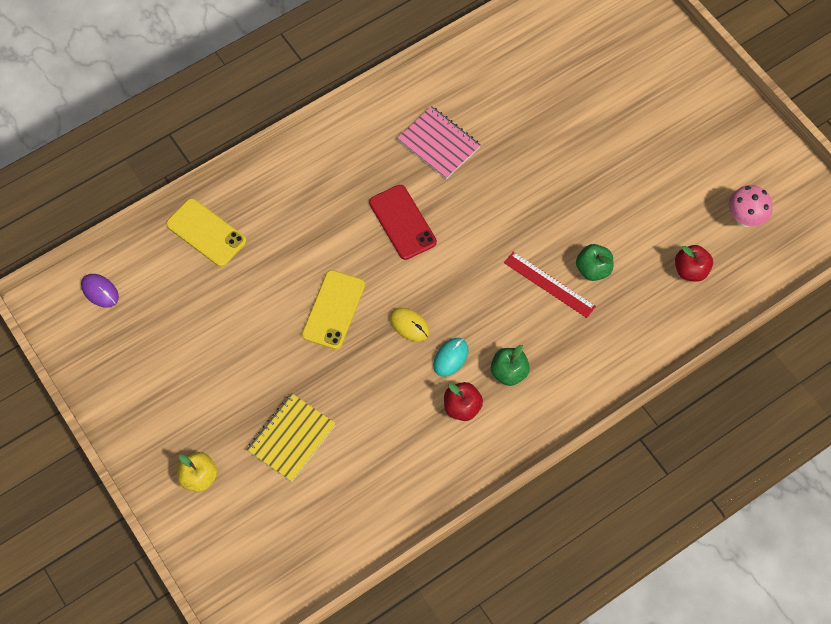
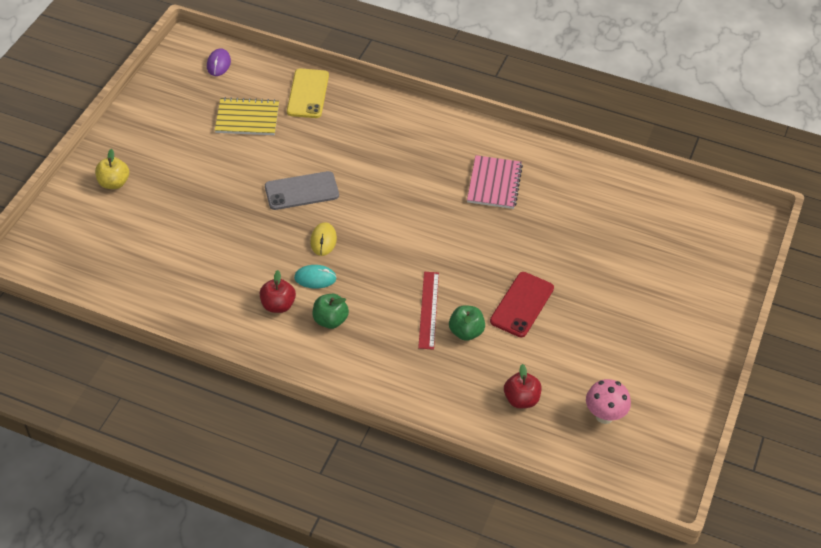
camera: 55 degrees right, 15 degrees down
yellow notebook [247,393,336,482] -> yellow notebook moved to [215,97,279,135]
yellow phone [302,270,365,350] -> grey phone [265,171,339,210]
red phone [369,185,437,260] -> red phone moved to [490,272,554,337]

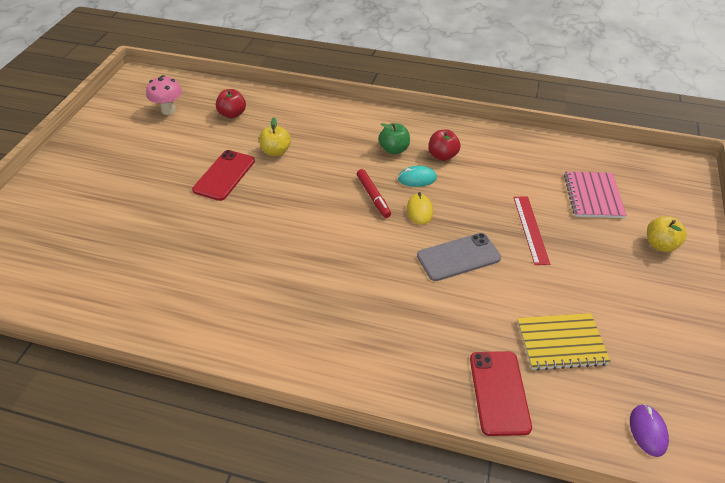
camera: 175 degrees right, 5 degrees down
yellow phone [287,68,329,118] -> red phone [470,351,532,436]
red ruler [418,272,439,350] -> red ruler moved to [514,196,550,265]
green apple [449,305,485,341] -> yellow apple [259,117,291,156]
pink notebook [467,155,523,209] -> pink notebook moved to [564,171,626,218]
none -> red marker [357,169,391,218]

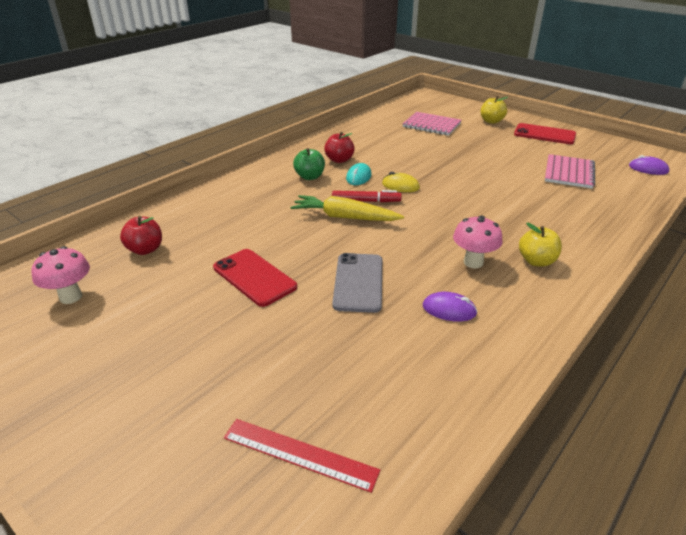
camera: 65 degrees left, 10 degrees down
yellow apple [259,117,291,156] -> yellow apple moved to [519,223,562,267]
grey phone [417,233,501,281] -> grey phone moved to [332,253,382,313]
red phone [470,351,532,436] -> red phone moved to [514,123,576,144]
red ruler [514,196,550,265] -> red ruler moved to [224,419,380,493]
yellow notebook [517,313,611,371] -> pink notebook [545,154,595,189]
none -> yellow carrot [291,195,404,221]
none -> purple mouse [423,292,477,322]
none -> pink mushroom [453,215,503,268]

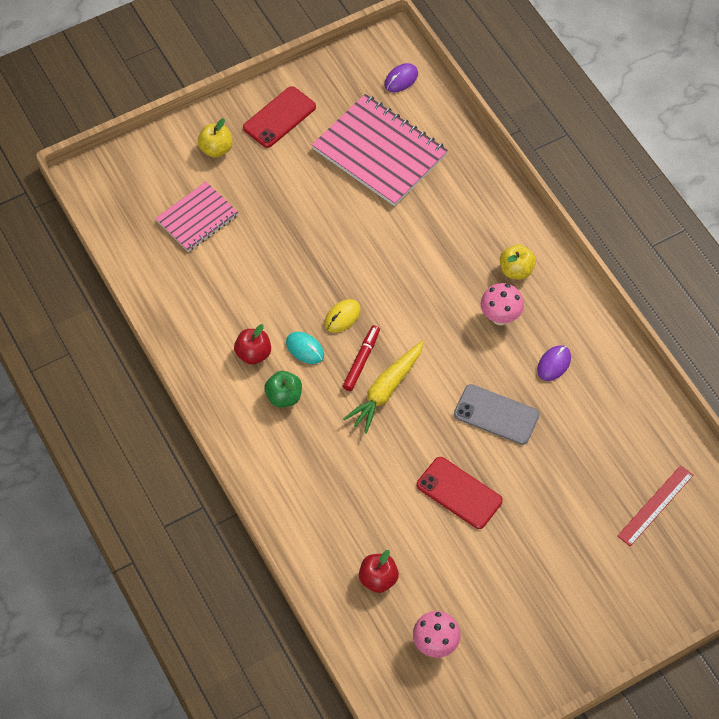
camera: 70 degrees left, 25 degrees up
red phone [213,249,297,307] -> red phone turned 60 degrees clockwise [417,457,503,529]
pink notebook [545,154,595,189] -> pink notebook [312,94,448,206], size x1.67

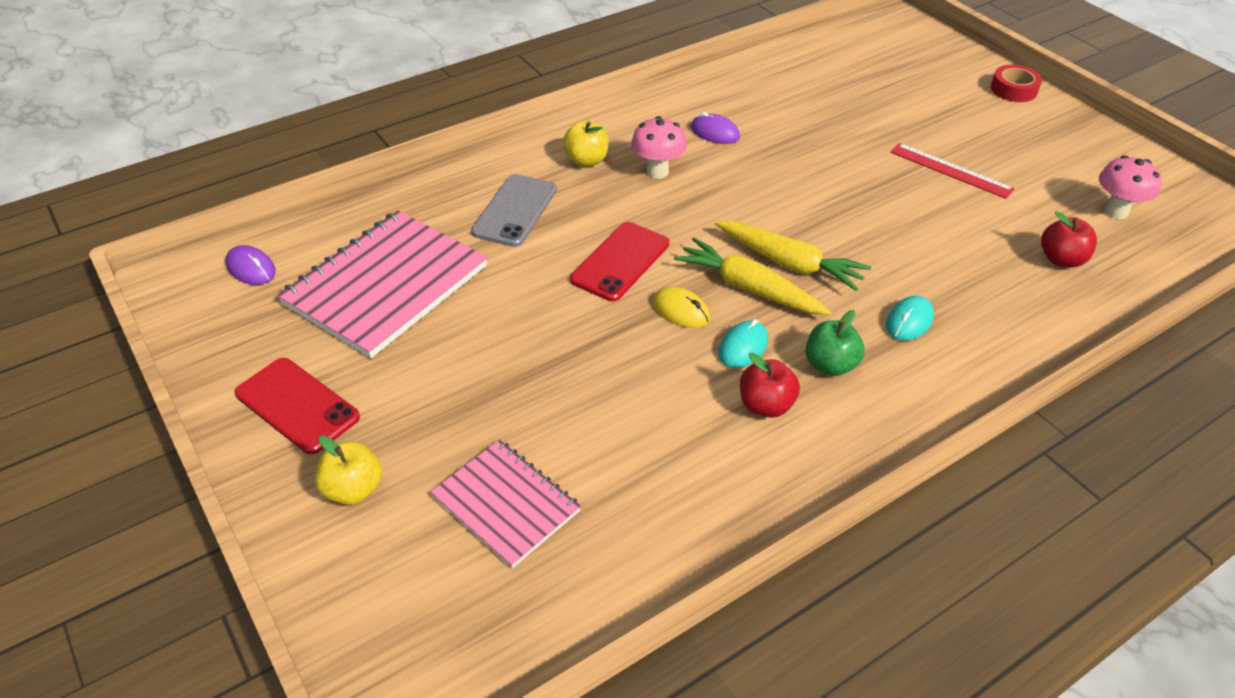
camera: 95 degrees left, 15 degrees down
red marker [343,325,380,391] -> yellow carrot [674,237,832,315]
red phone [417,457,503,529] -> red phone moved to [570,222,669,301]
grey phone [454,384,539,445] -> grey phone moved to [471,174,557,247]
red ruler [617,465,694,546] -> red ruler moved to [891,143,1015,199]
none -> turquoise mouse [886,296,934,341]
none -> red tape [991,65,1042,102]

